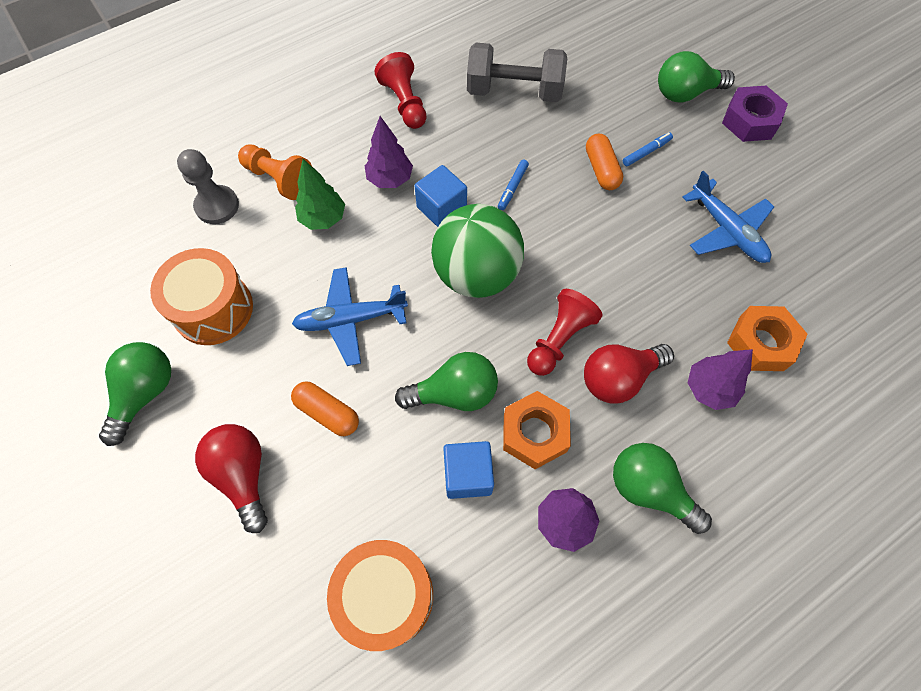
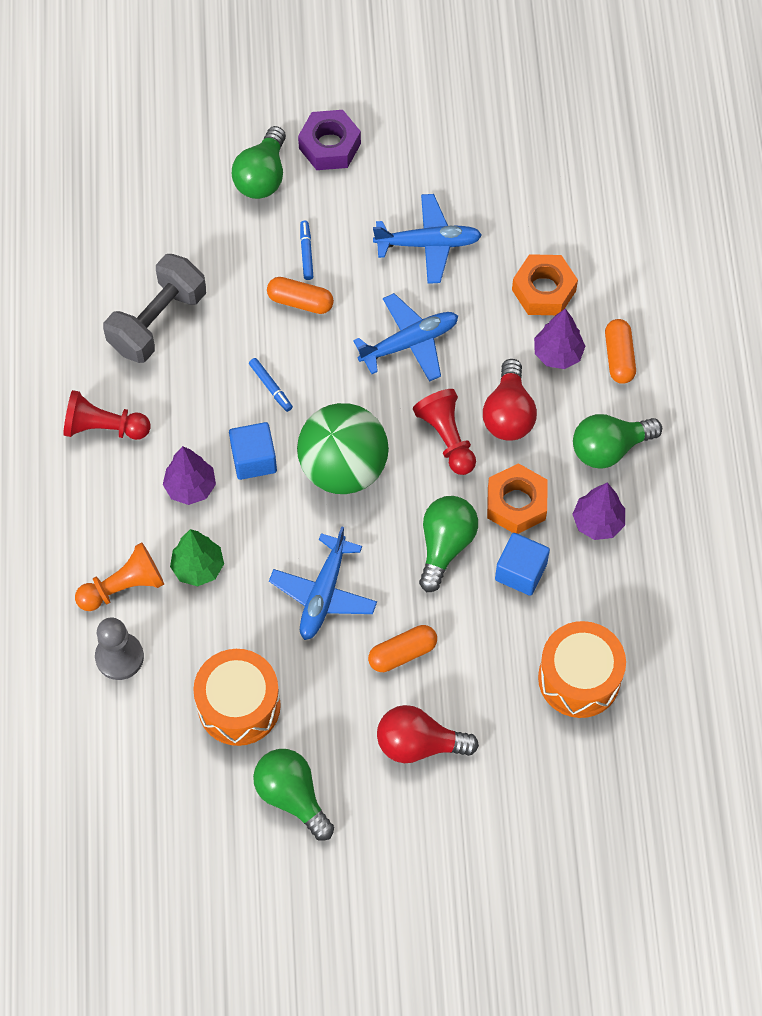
camera: 60 degrees left, 0 degrees up
none -> blue plane [353,293,458,382]
none -> orange capsule [605,319,636,384]

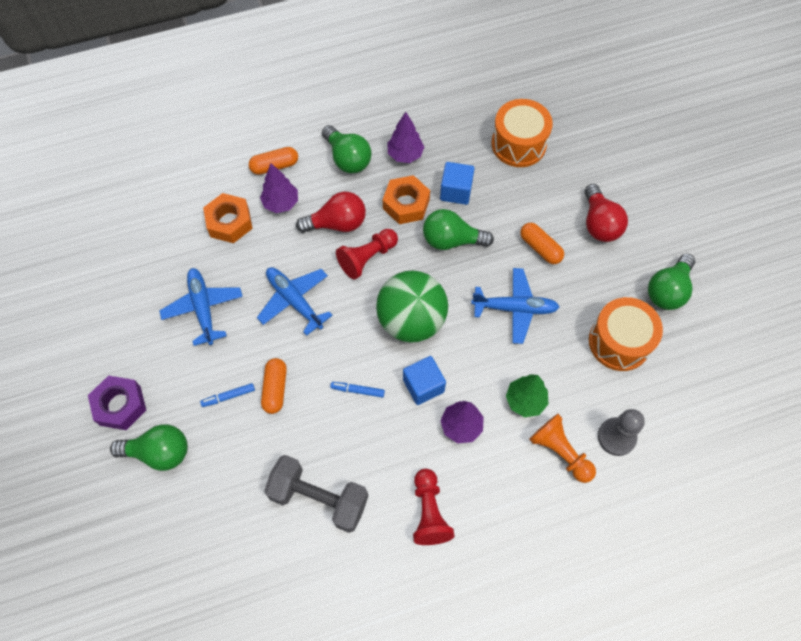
camera: 105 degrees left, 0 degrees up
blue marker [249,358,293,412] -> blue marker turned 120 degrees counterclockwise [330,382,385,398]

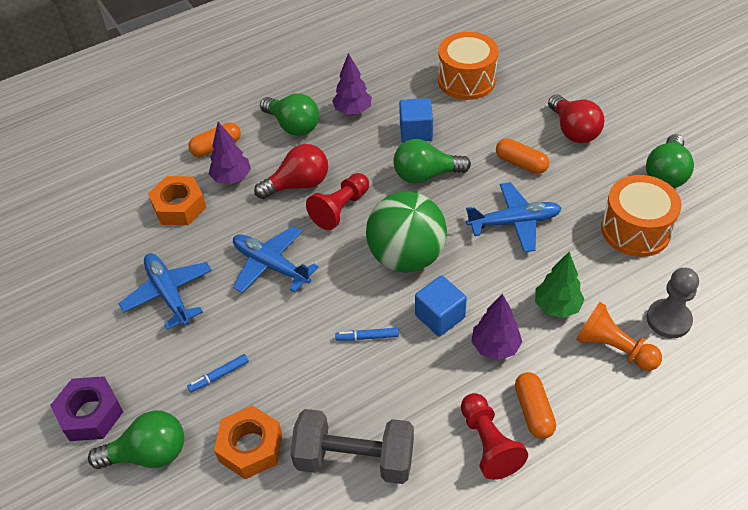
camera: 10 degrees left, 15 degrees down
orange capsule [261,358,287,414] -> orange capsule moved to [515,372,556,439]
orange nut [383,175,430,224] -> orange nut moved to [214,405,282,479]

